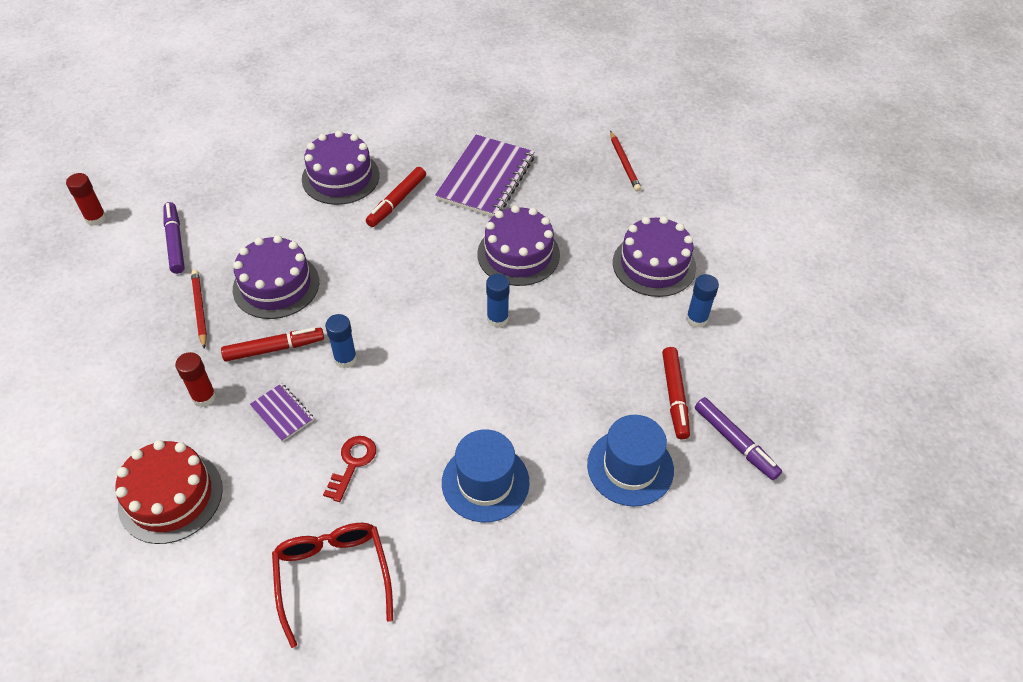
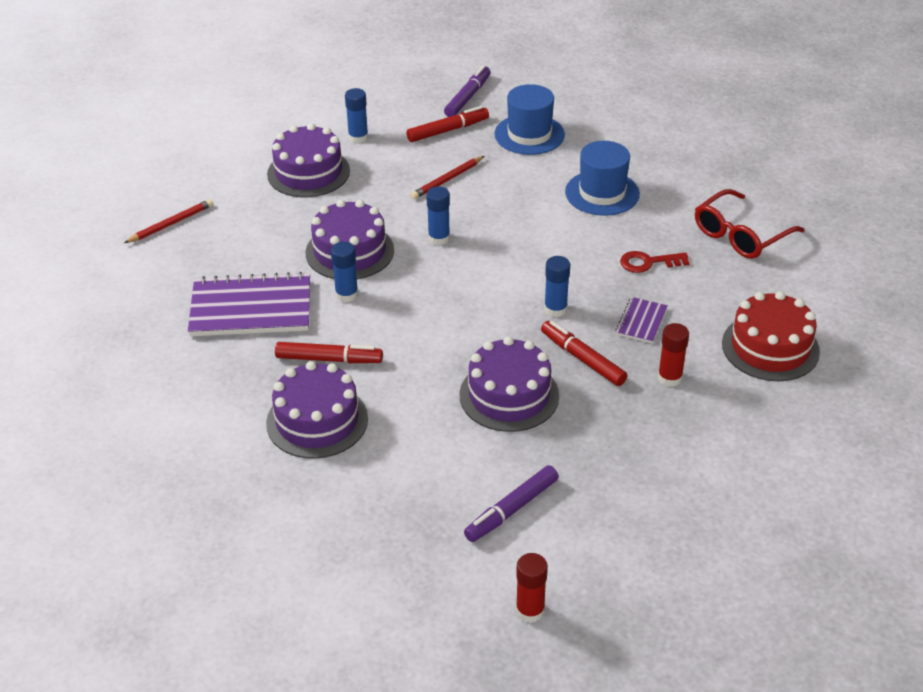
camera: 115 degrees left, 10 degrees down
red pencil [191,270,207,349] -> red pencil moved to [411,156,484,199]
none -> blue glue stick [331,242,358,302]

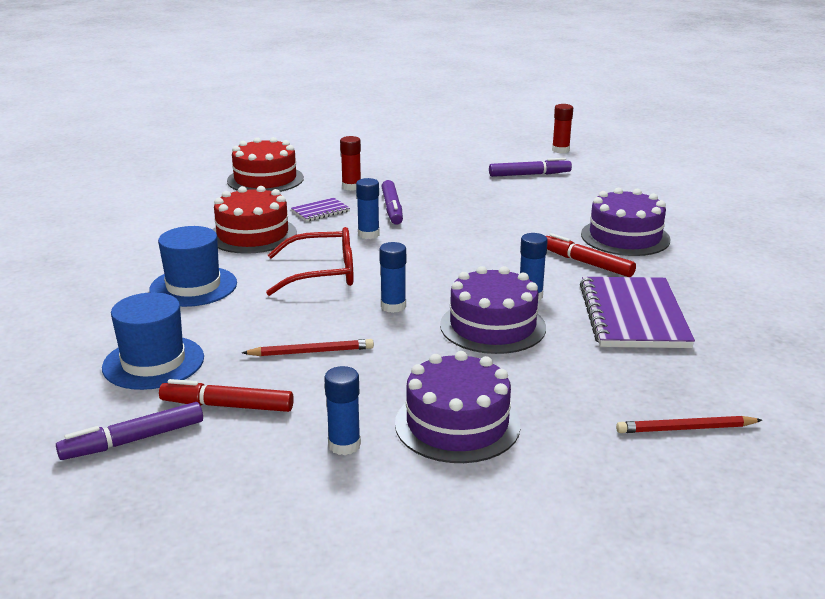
camera: 145 degrees left, 15 degrees down
purple notebook [188,272,310,336] -> purple notebook turned 60 degrees clockwise [580,277,695,348]
purple cake [460,336,559,432] -> none
red marker [541,321,627,386] -> purple marker [381,180,403,225]
red key [620,251,690,273] -> red cake [212,186,297,254]
red glasses [695,189,805,259] -> red glasses moved to [266,227,354,296]

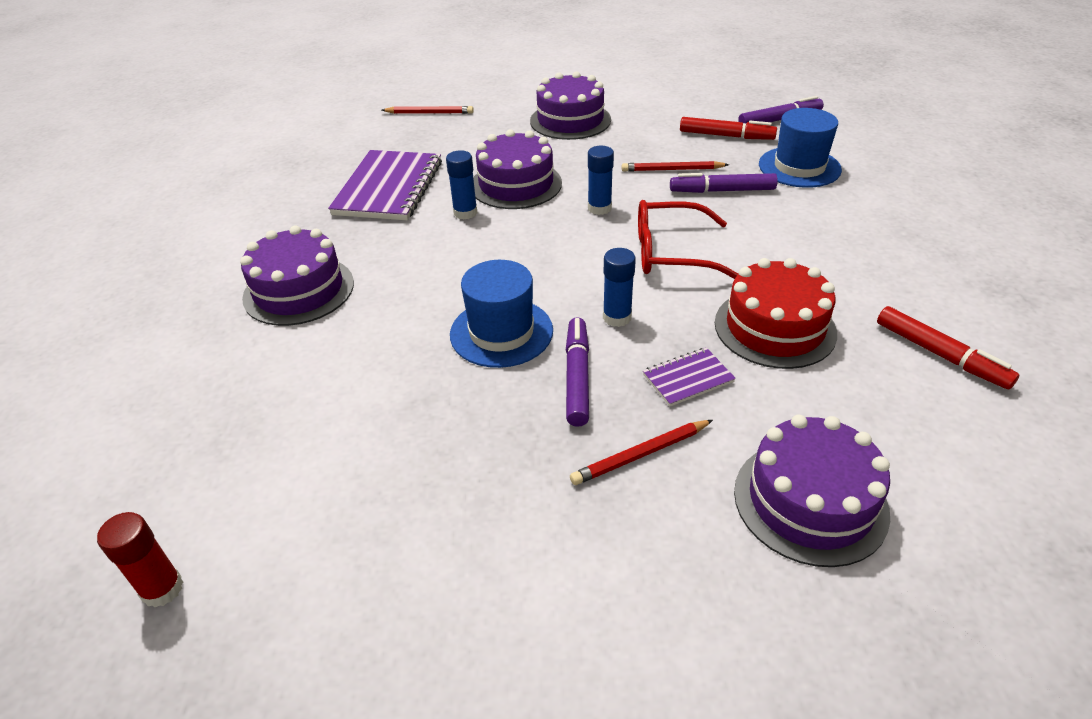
camera: 170 degrees left, 15 degrees up
blue hat [149,226,237,307] -> blue hat moved to [450,260,553,368]
red cake [227,137,304,192] -> purple cake [734,415,890,567]
blue glue stick [324,366,361,455] -> none
red glue stick [340,136,361,191] -> red pencil [570,420,713,485]
purple marker [489,158,572,177] -> purple marker moved to [670,173,778,193]
red marker [546,233,636,277] -> red marker moved to [877,306,1019,389]

